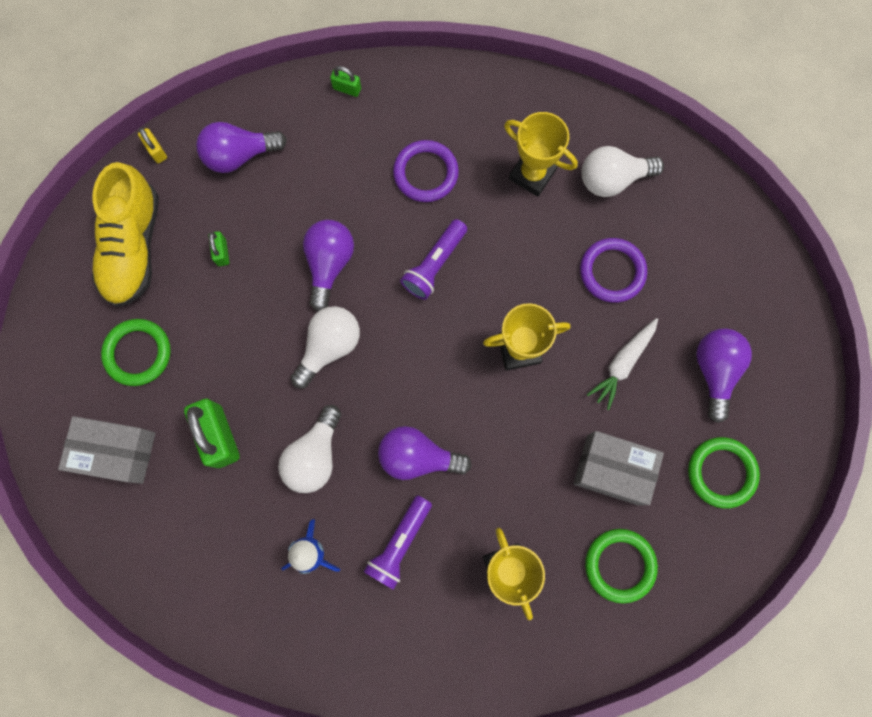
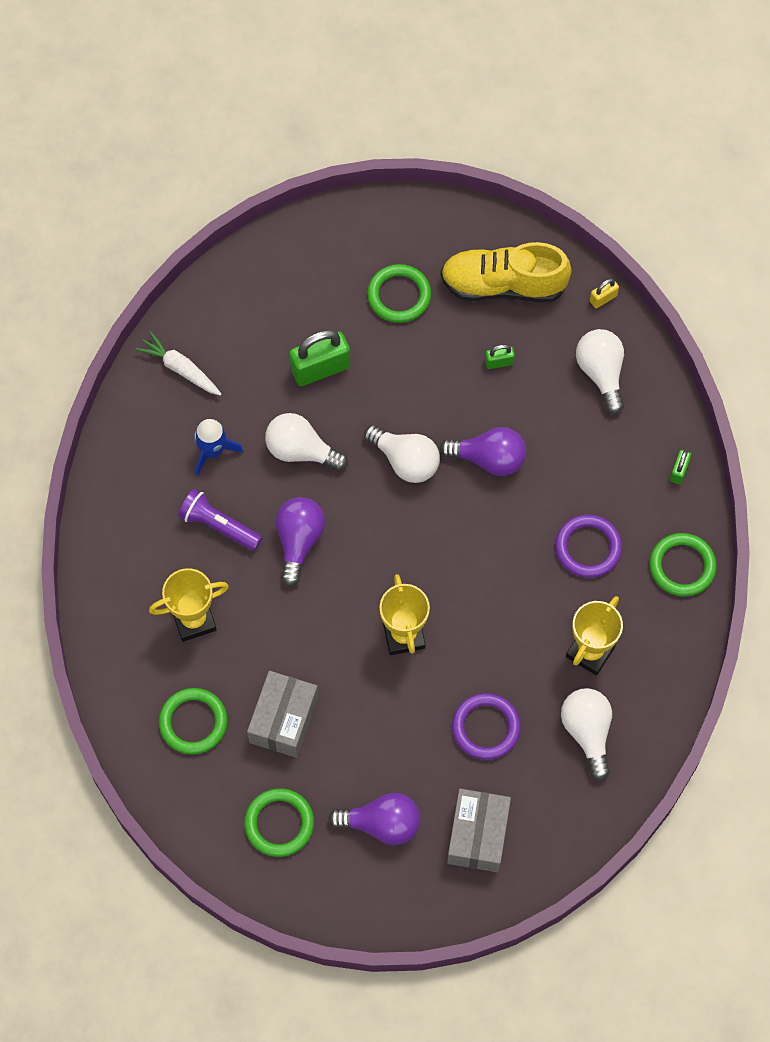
camera: 90 degrees right, 10 degrees down
grey box [58,416,155,484] -> grey box moved to [447,789,511,872]
purple light bulb [196,122,287,173] -> white light bulb [576,329,624,415]
purple flashlight [400,219,467,300] -> none
white carrot [587,318,658,410] -> white carrot moved to [135,331,222,396]
none -> green ring [649,533,717,596]

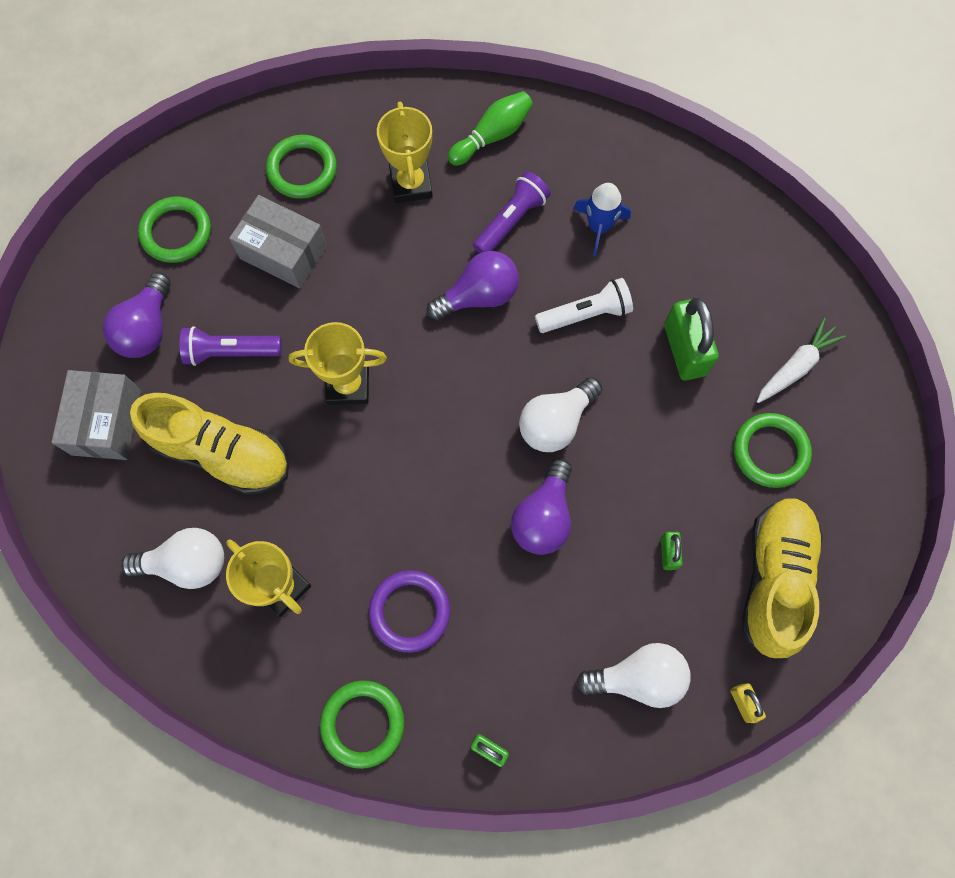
camera: 100 degrees right, 5 degrees up
white carrot [135,331,222,396] -> white carrot moved to [757,318,846,403]
white light bulb [265,413,348,471] -> white flashlight [535,278,633,333]
purple light bulb [276,497,325,587] -> purple light bulb turned 45 degrees counterclockwise [426,251,519,320]
grey box [447,789,511,872] -> grey box turned 75 degrees clockwise [51,370,141,460]
purple ring [452,693,521,760] -> yellow shoe [130,393,289,495]
none -> purple flashlight [180,326,282,366]
none -> green bowling pin [448,91,533,166]

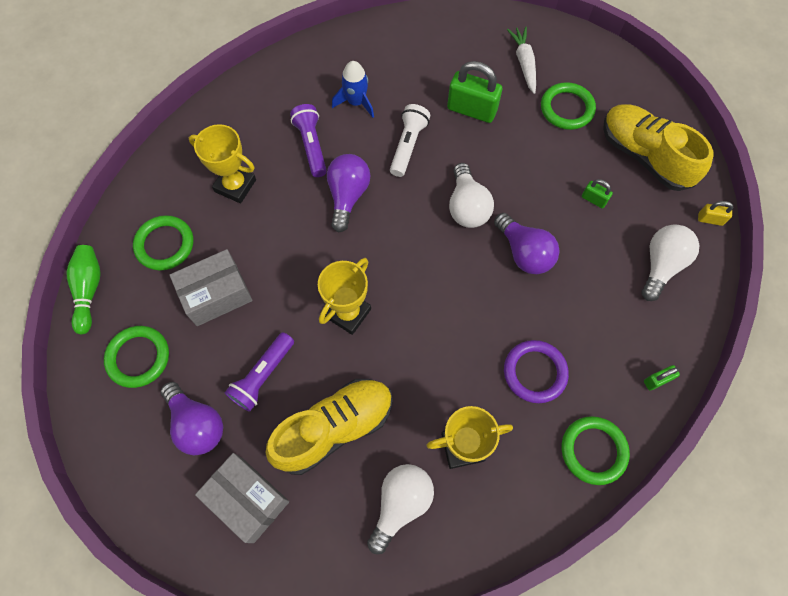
camera: 55 degrees left, 5 degrees down
green bowling pin [448,91,533,166] -> green bowling pin moved to [66,245,101,335]

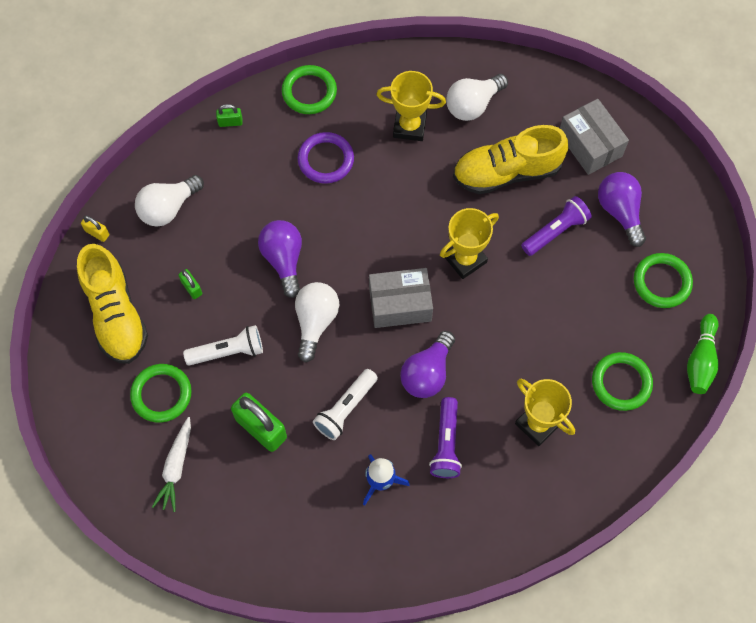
camera: 160 degrees left, 0 degrees up
grey box [170,249,253,326] -> grey box moved to [369,268,433,328]
none -> white flashlight [183,325,263,366]

